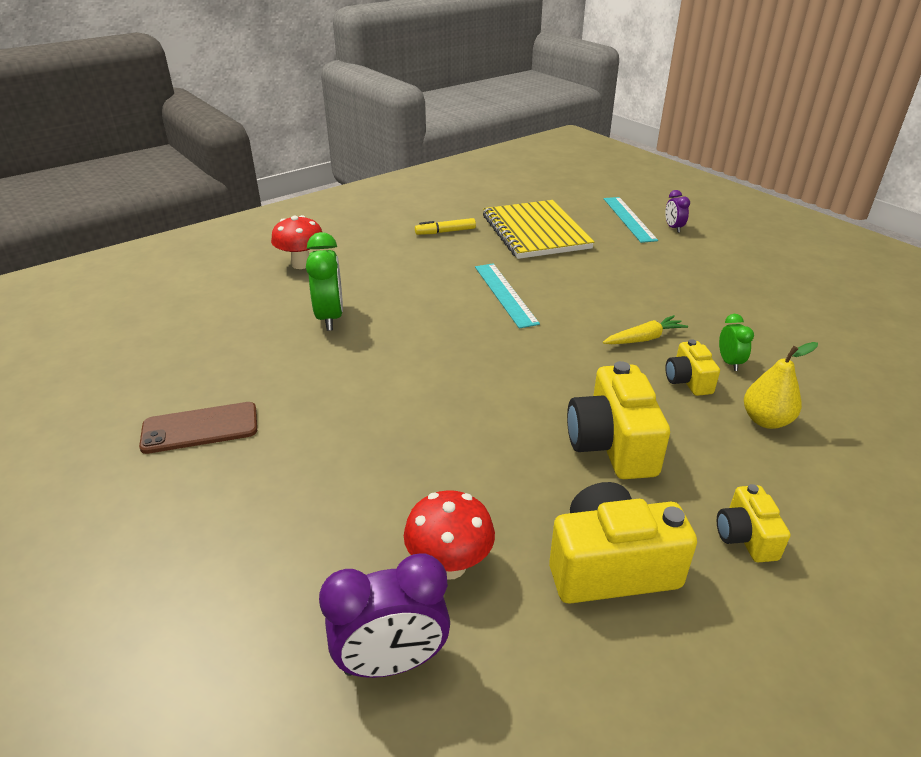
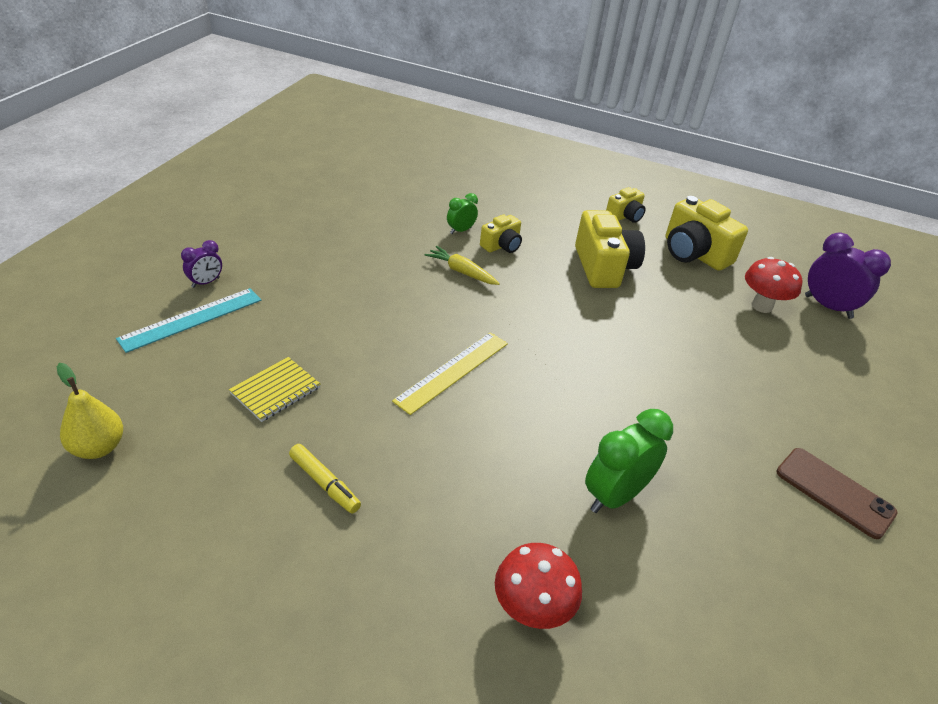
camera: 125 degrees left, 5 degrees up
turquoise ruler [475,263,540,329] -> yellow ruler [392,332,508,415]
yellow notebook [483,200,594,259] -> yellow notebook [229,357,321,422], size x0.48
yellow camera [567,361,670,479] -> yellow camera turned 60 degrees counterclockwise [575,210,645,288]
yellow pear [744,342,818,429] -> yellow pear moved to [57,363,123,459]

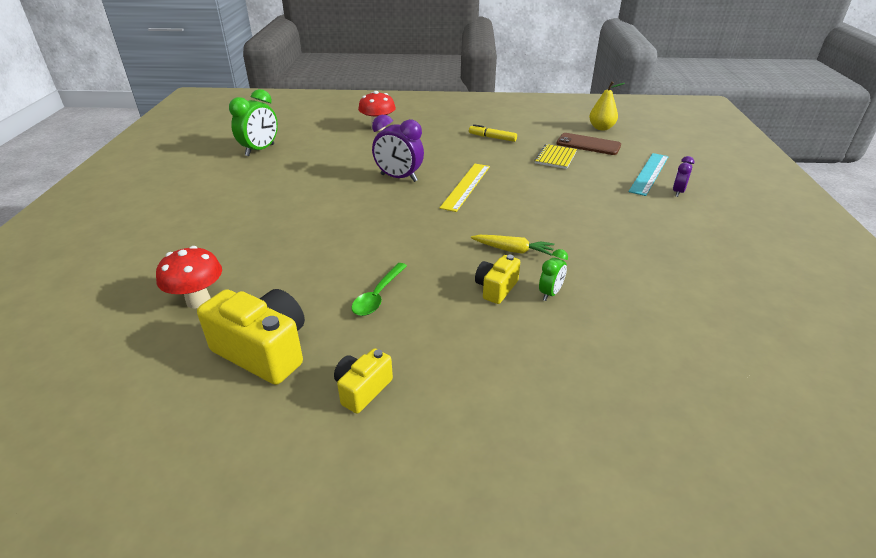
camera: 165 degrees right, 5 degrees down
yellow camera [575,210,645,288] -> green spoon [351,263,407,316]
green clock [585,409,673,513] -> green clock moved to [229,89,278,156]
brown phone [777,448,898,539] -> brown phone moved to [556,133,621,155]
purple clock [805,232,891,319] -> purple clock moved to [372,115,424,182]

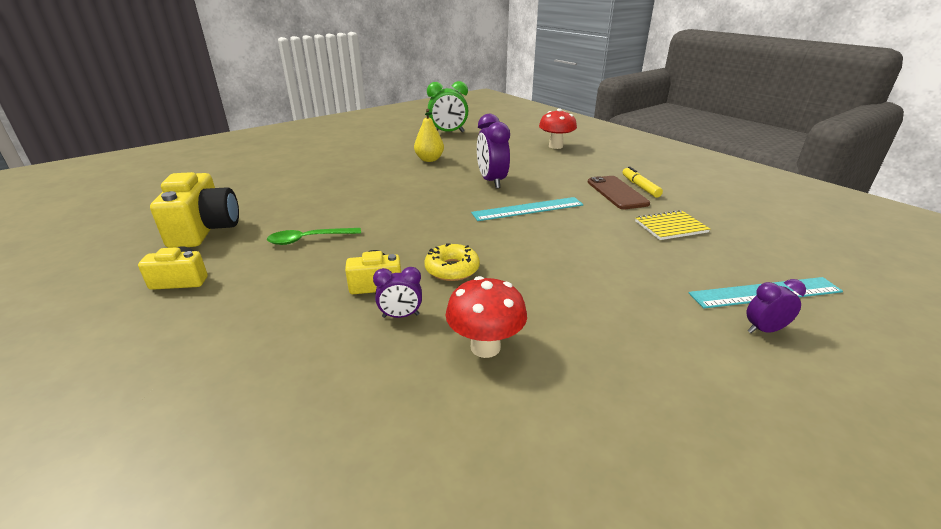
camera: 50 degrees right, 5 degrees down
red mushroom [156,246,222,309] -> red mushroom moved to [446,276,527,358]
yellow ruler [440,164,490,212] -> turquoise ruler [471,197,583,221]
yellow carrot [471,235,554,256] -> yellow donut [424,243,480,281]
green clock [539,249,568,301] -> purple clock [373,267,422,318]
brown phone [556,133,621,155] -> brown phone moved to [588,176,650,209]
yellow pear [589,81,625,130] -> yellow pear moved to [414,109,444,162]

